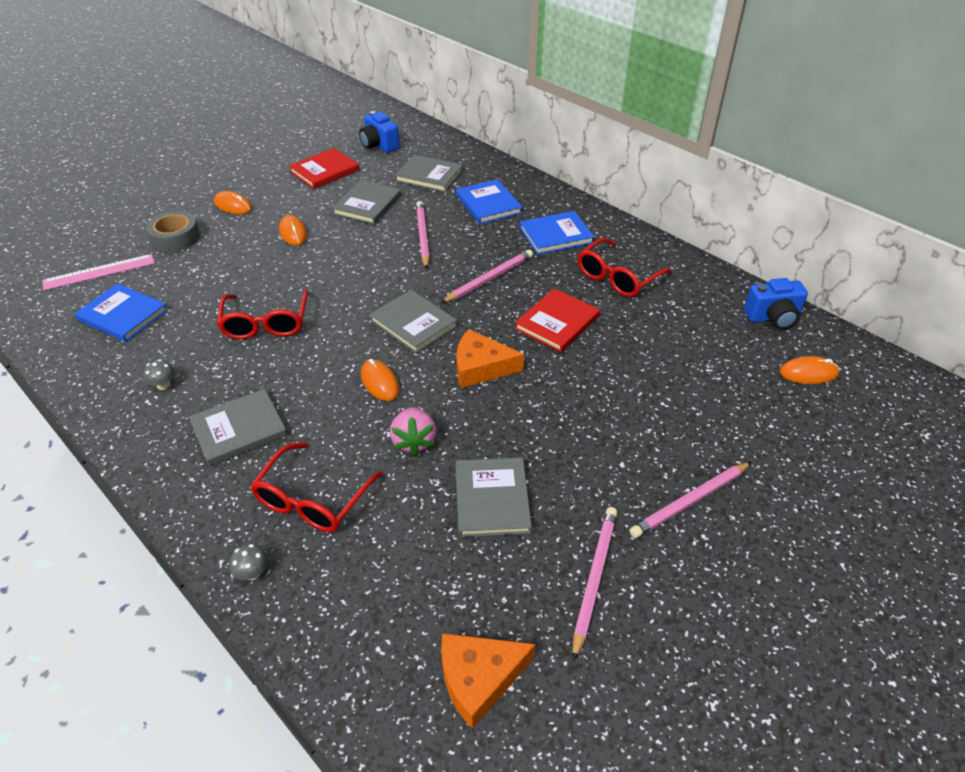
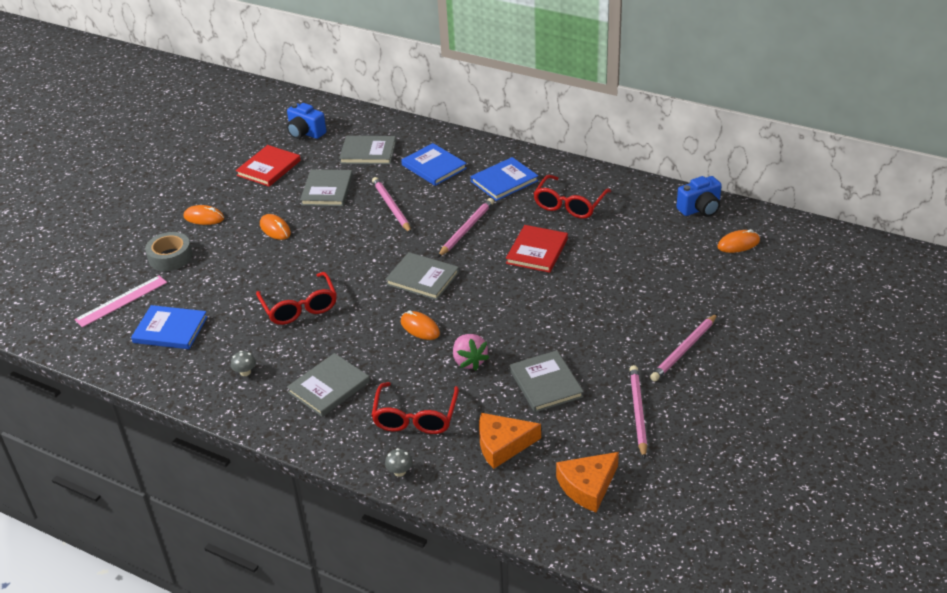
camera: 15 degrees left, 5 degrees down
orange cheese [456,329,524,388] -> orange cheese moved to [479,413,541,469]

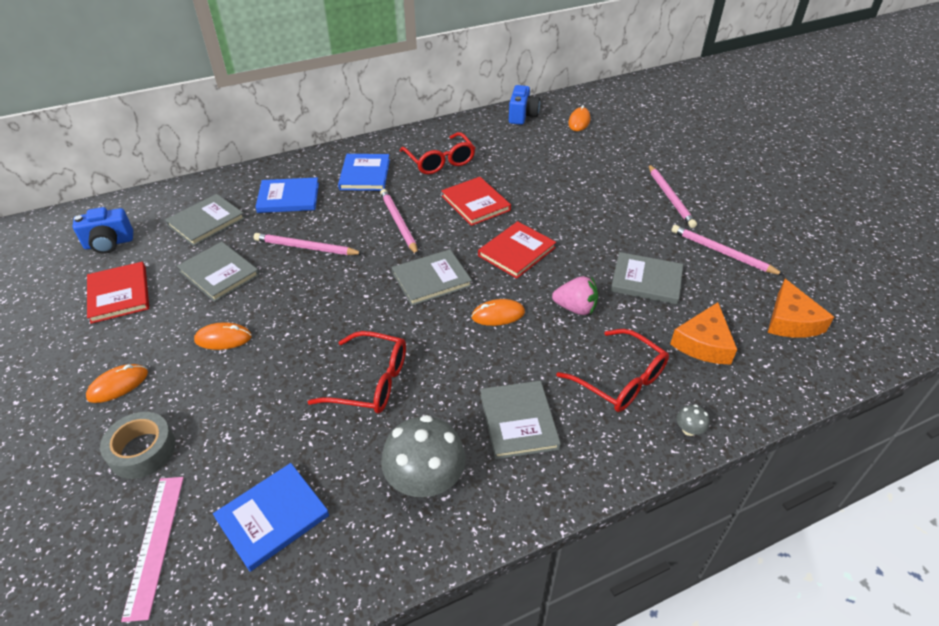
camera: 55 degrees left, 5 degrees up
grey mushroom [231,351,256,376] -> grey mushroom [381,415,466,497], size x2.41
none -> red book [478,221,556,279]

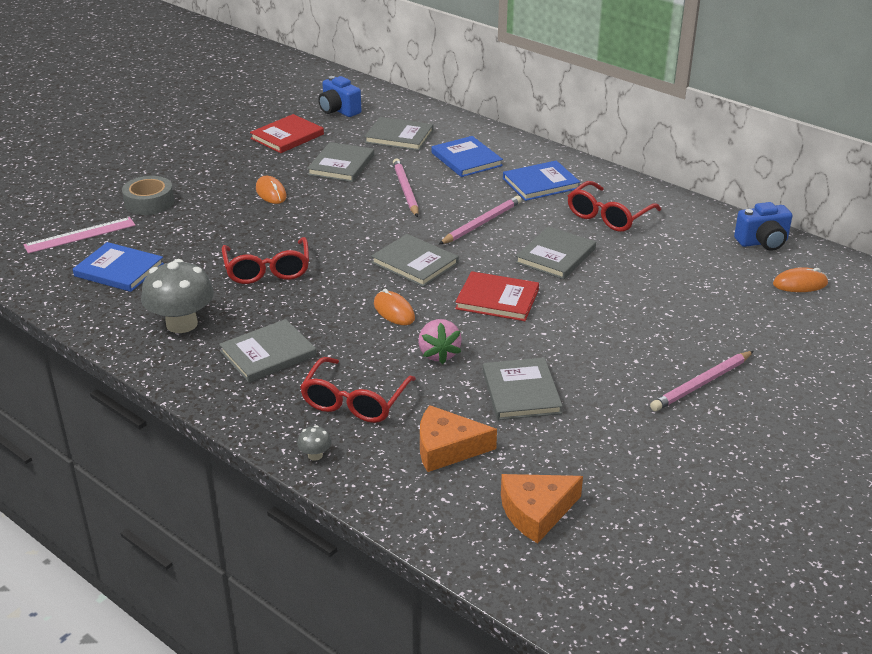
camera: 65 degrees right, 10 degrees down
orange mouse [86,364,148,403] -> none
red book [442,177,511,226] -> grey book [515,226,596,279]
pink pencil [671,225,784,275] -> none

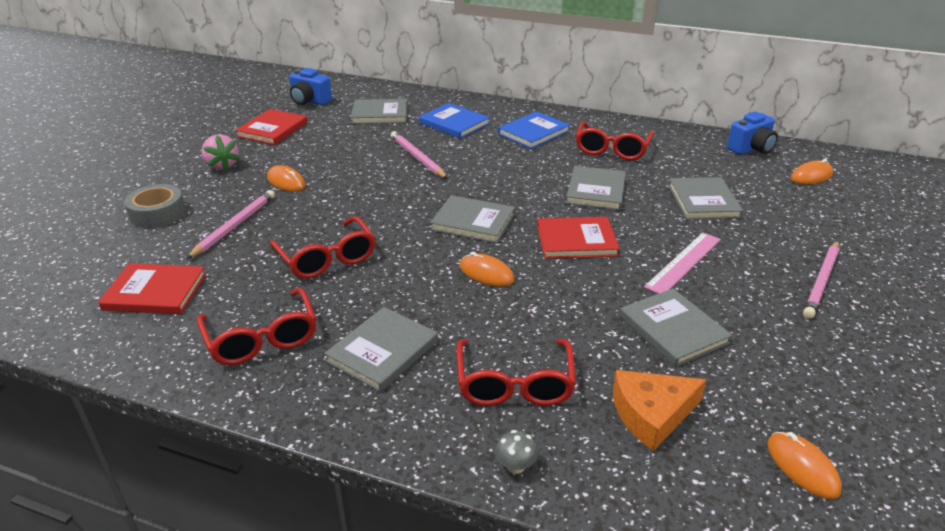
camera: 20 degrees left, 0 degrees up
pink ruler [24,217,135,254] -> pink ruler moved to [644,232,721,294]
blue book [73,242,164,292] -> red book [98,263,206,314]
grey mushroom [141,259,214,333] -> red glasses [197,288,317,365]
grey book [307,142,374,182] -> grey book moved to [668,177,743,219]
pink strawberry [418,319,462,364] -> pink strawberry moved to [202,134,240,171]
pink pencil [439,196,522,244] -> pink pencil moved to [186,190,275,259]
orange cheese [501,474,583,543] -> orange mouse [767,432,842,499]

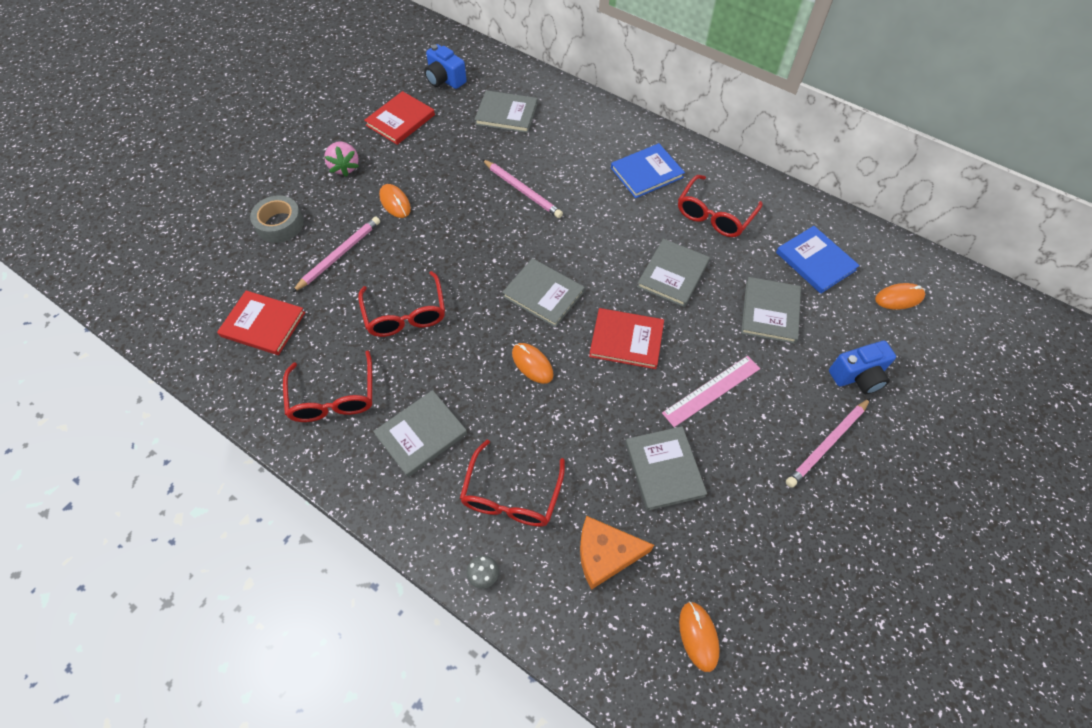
camera: 15 degrees right, 25 degrees up
pink pencil [391,131,448,179] -> pink pencil turned 150 degrees clockwise [482,159,563,218]
blue book [419,103,490,139] -> blue book moved to [776,226,860,294]
blue camera [727,112,778,155] -> blue camera moved to [829,341,896,394]

